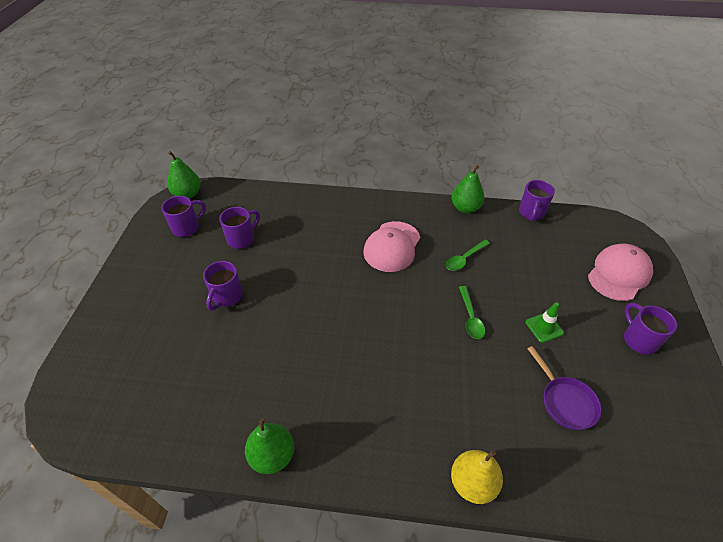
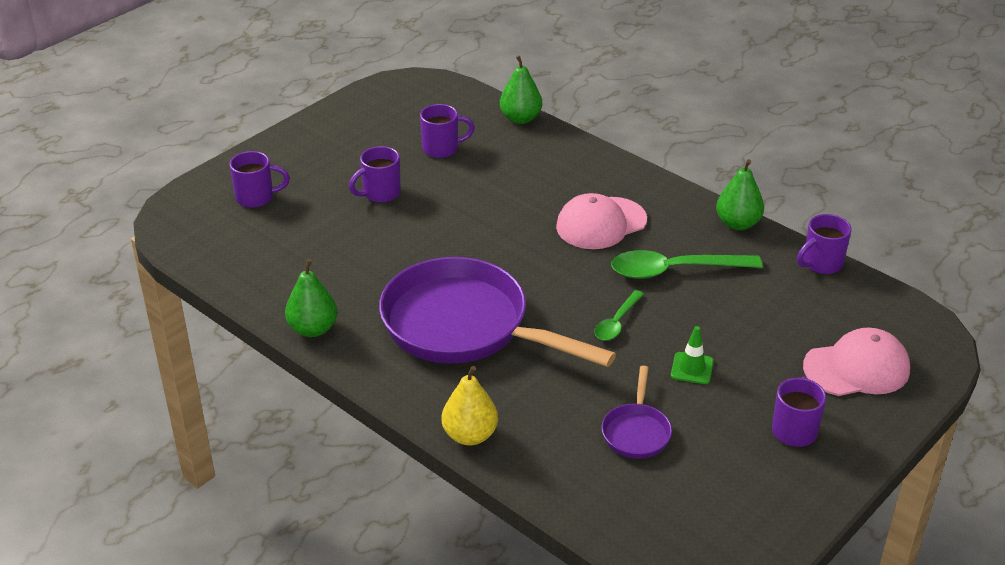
camera: 35 degrees right, 10 degrees down
purple mug [161,196,206,237] -> purple mug moved to [230,151,290,208]
green pear [167,151,200,199] -> green pear moved to [500,55,542,124]
green spoon [446,240,490,271] -> green spoon [611,250,762,279], size x1.79
none -> purple pan [379,257,616,367]

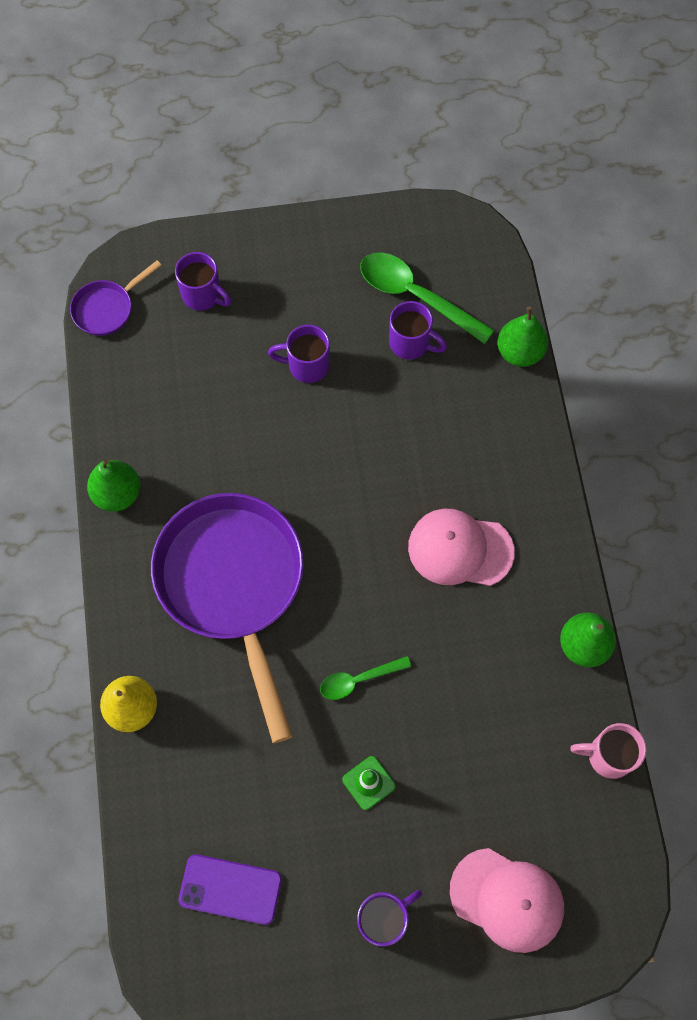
camera: 40 degrees right, 30 degrees up
purple pan [602,366,672,459] -> purple pan moved to [70,260,162,336]
green spoon [611,250,762,279] -> green spoon moved to [360,253,494,344]
purple mug [797,214,851,274] -> pink mug [570,723,647,779]
none -> purple phone [179,854,282,925]

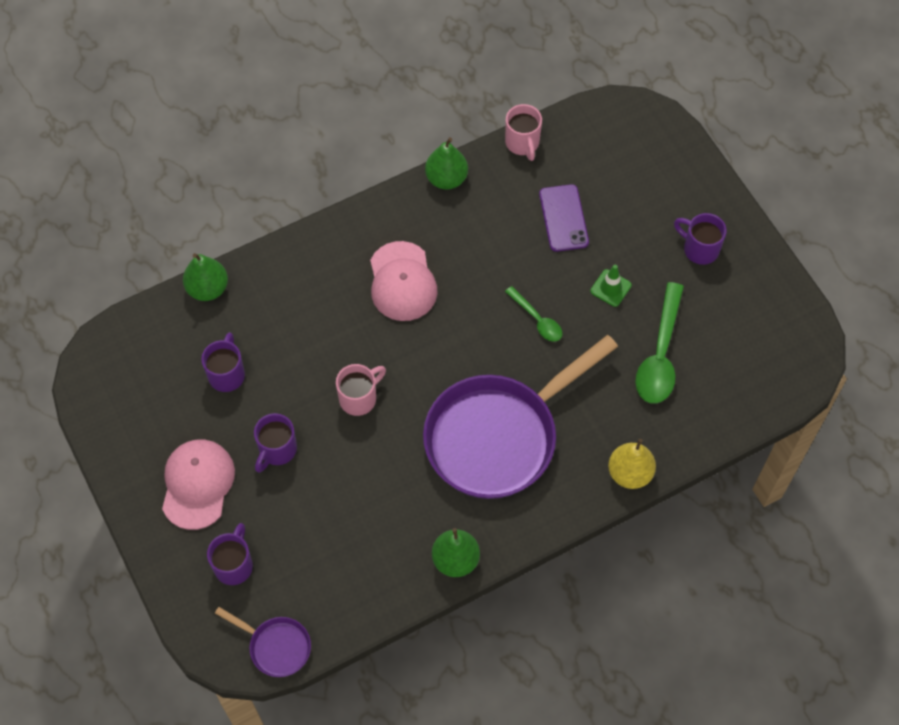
camera: 110 degrees left, 5 degrees down
purple phone [179,854,282,925] -> purple phone moved to [539,184,589,252]
purple mug [268,325,330,383] -> purple mug turned 45 degrees clockwise [254,413,297,473]
green spoon [360,253,494,344] -> green spoon moved to [635,282,684,404]
pink cap [450,848,564,953] -> pink cap moved to [162,440,235,530]
none -> pink mug [336,364,386,416]

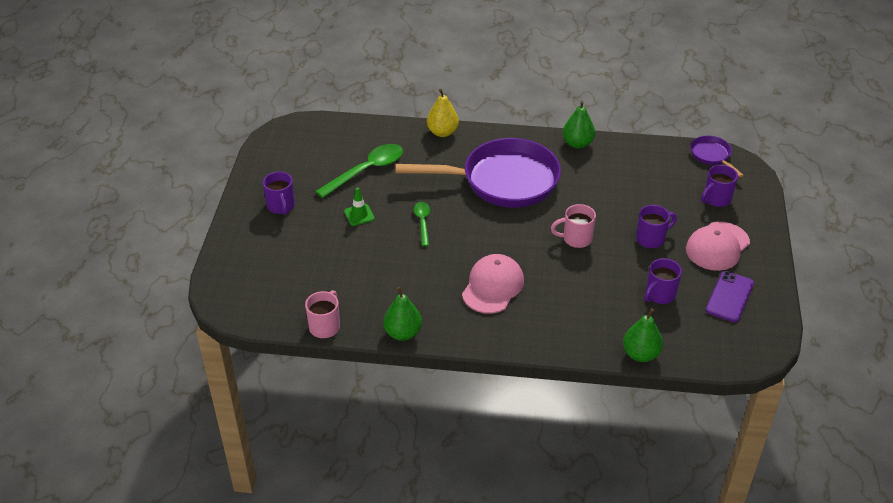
camera: 145 degrees left, 20 degrees down
purple phone [539,184,589,252] -> purple phone moved to [706,271,754,322]

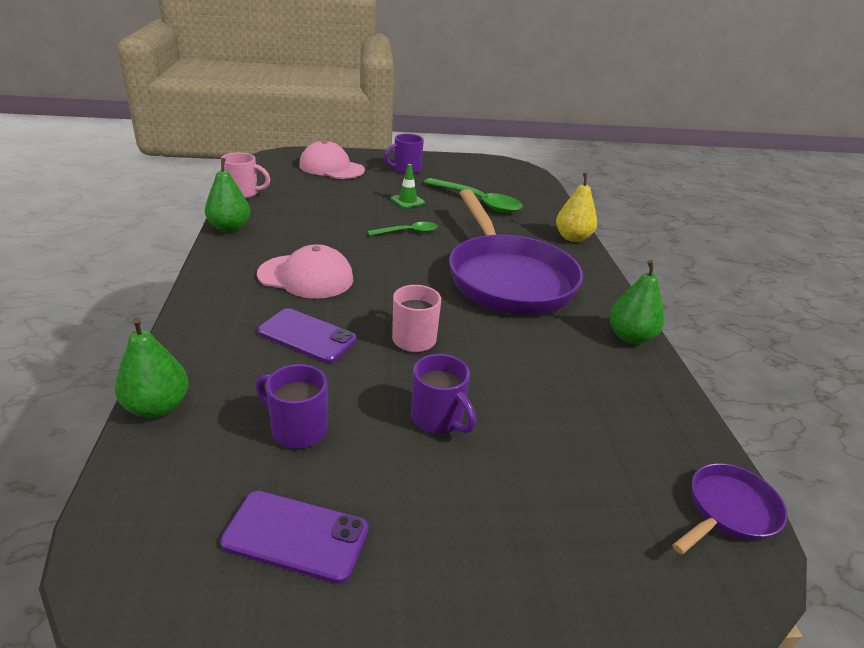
camera: 75 degrees right, 10 degrees down
pink cap [686,222,750,271] -> pink cap moved to [299,140,365,179]
purple mug [701,165,738,207] -> none
none -> purple phone [258,308,357,363]

